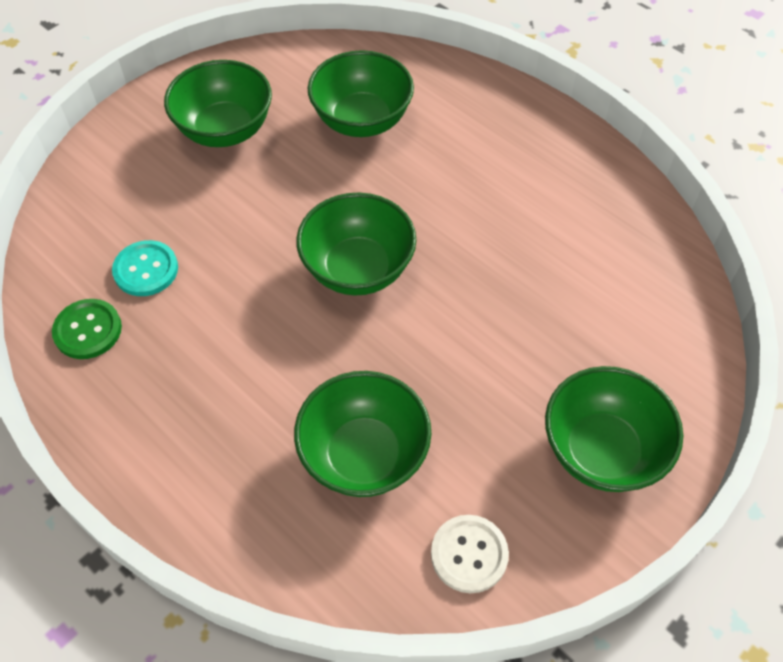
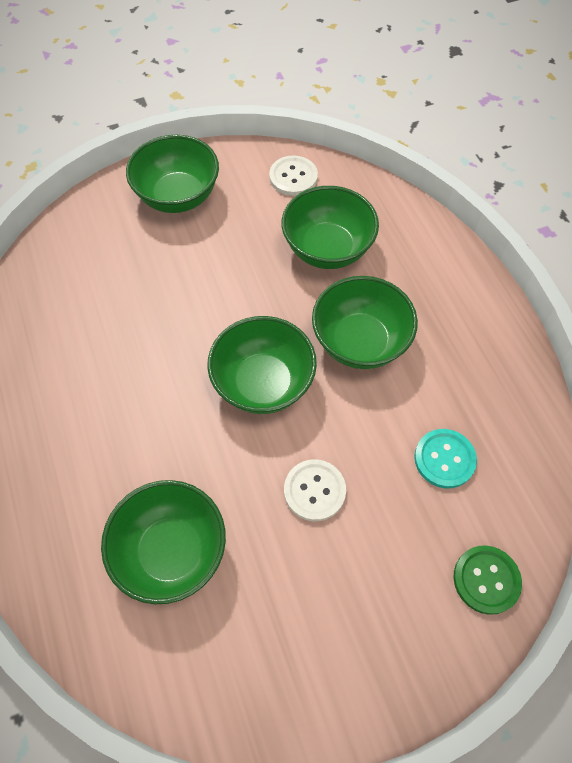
camera: 155 degrees left, 5 degrees up
green button [52,299,122,359] -> green button moved to [453,545,522,615]
green bowl [164,60,272,147] -> green bowl moved to [312,276,418,369]
none -> white button [284,459,346,521]

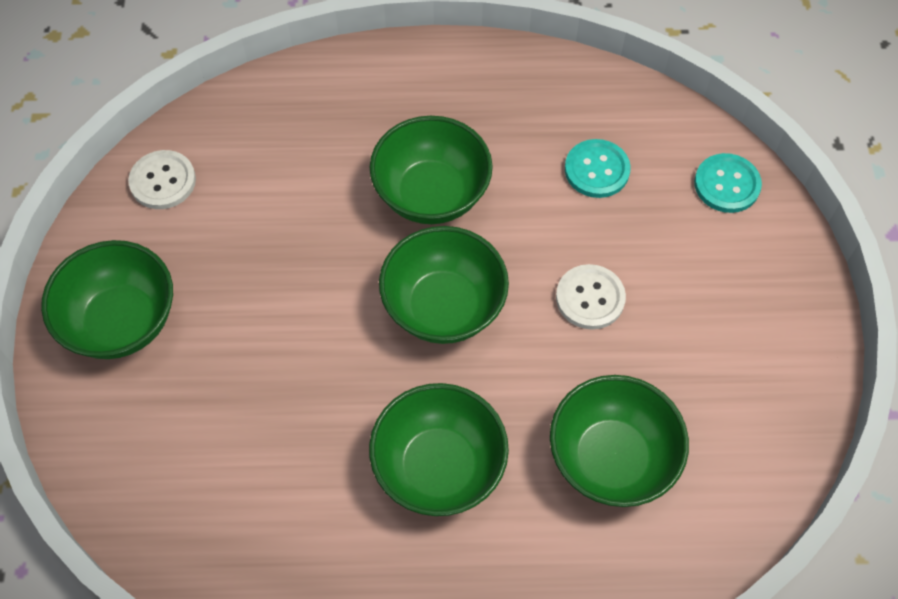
camera: 70 degrees left, 0 degrees up
green bowl [282,186,379,269] -> green bowl moved to [369,383,509,516]
green button [453,545,522,615] -> turquoise button [694,153,762,213]

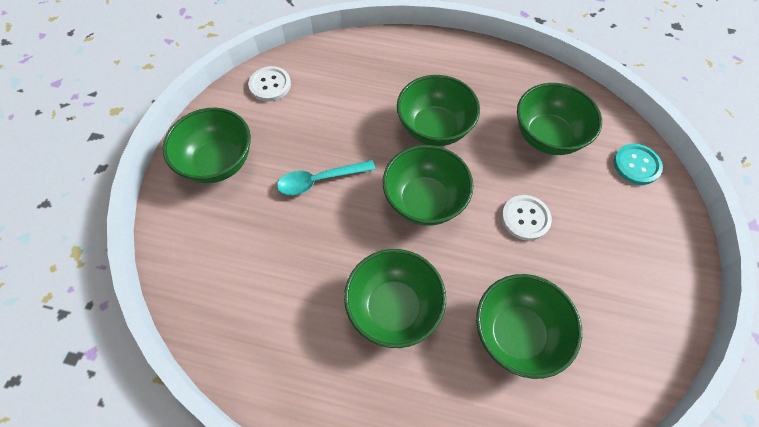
camera: 15 degrees right, 0 degrees up
turquoise button [565,139,631,198] -> green bowl [517,83,602,155]
none -> turquoise spoon [277,160,376,195]

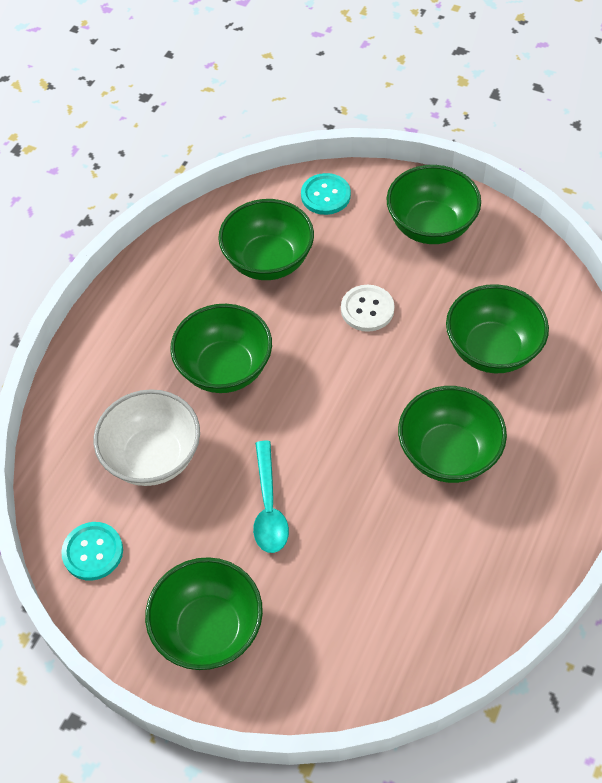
camera: 75 degrees left, 5 degrees down
white button [248,66,291,101] -> turquoise button [61,522,123,581]
green bowl [383,145,474,226] -> green bowl moved to [387,165,481,244]
none -> white bowl [94,389,200,486]

